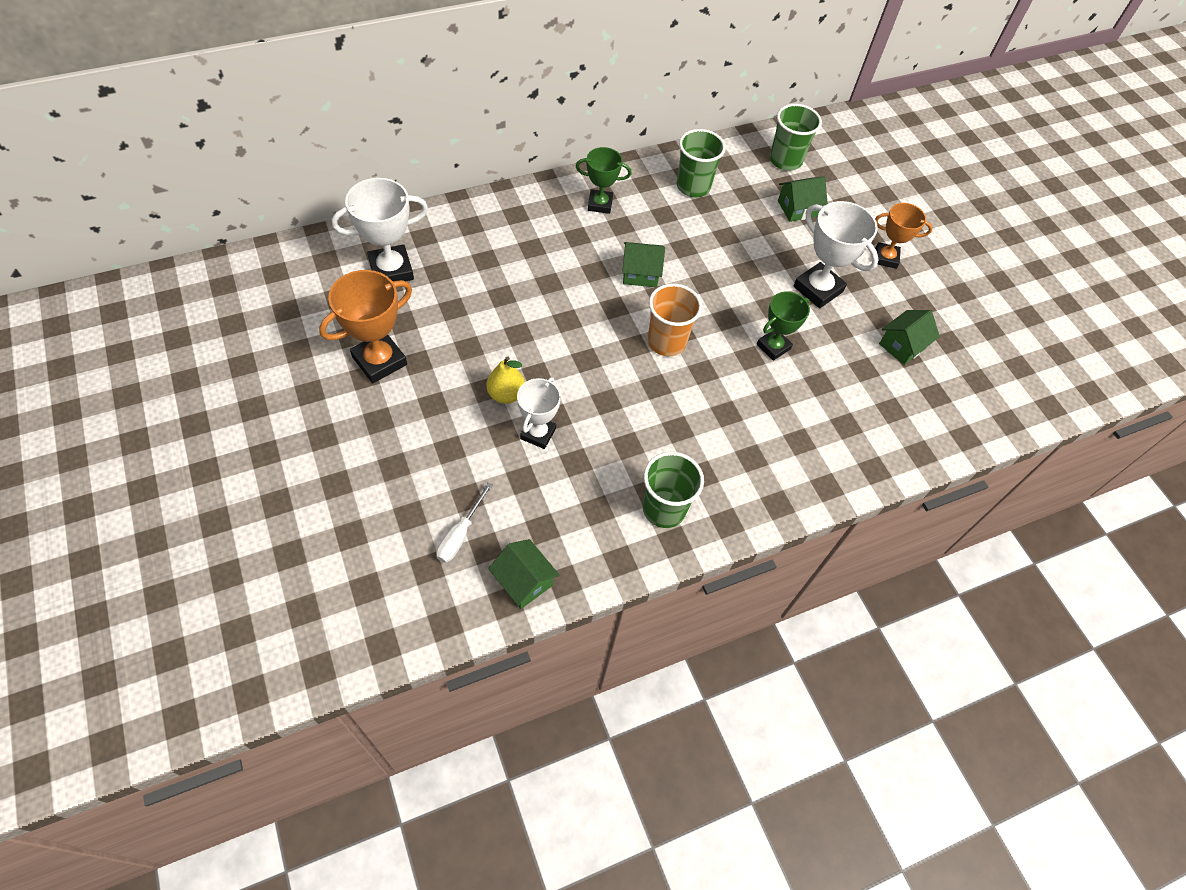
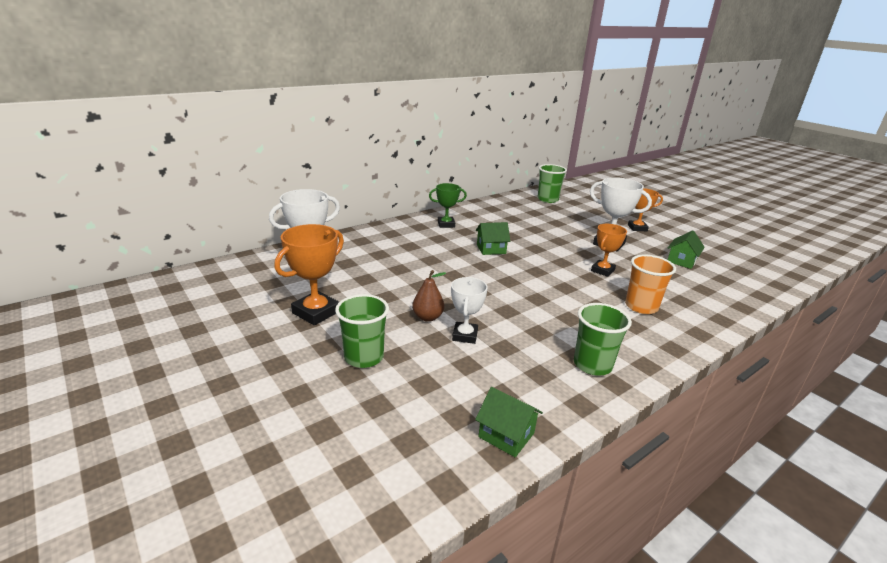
camera: 10 degrees left, 30 degrees down
white screwdriver [436,483,493,563] -> none
yellow pear [486,356,525,404] -> brown pear [412,270,446,322]
orange cup [648,284,702,356] -> orange cup moved to [625,255,676,314]
green cup [677,129,726,197] -> green cup moved to [335,294,389,368]
green trophy [757,291,810,361] -> orange trophy [591,224,627,277]
green house [778,176,828,222] -> none

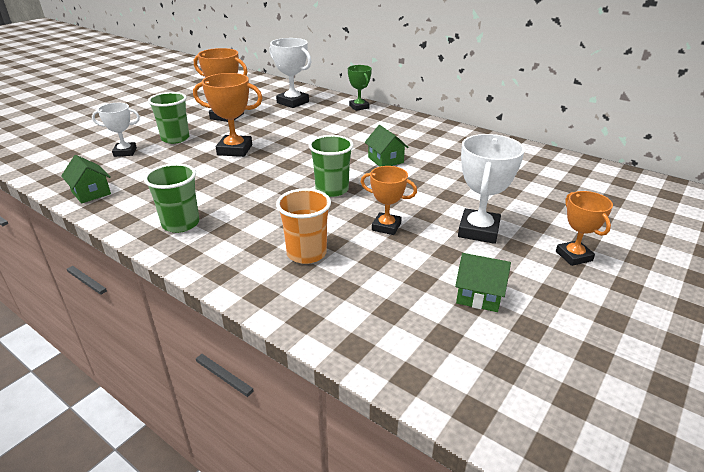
camera: 75 degrees right, 5 degrees up
brown pear [412,270,446,322] -> orange trophy [193,73,262,157]
green trophy [429,183,467,228] -> green trophy moved to [348,65,372,111]
white trophy [451,277,488,344] -> white trophy moved to [92,103,140,157]
green house [475,387,543,457] -> green house turned 60 degrees counterclockwise [61,155,111,204]
green cup [538,164,567,203] -> green cup moved to [309,135,353,197]

